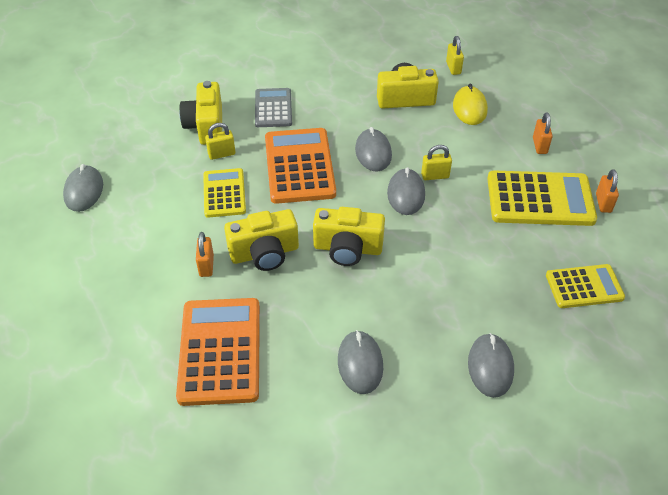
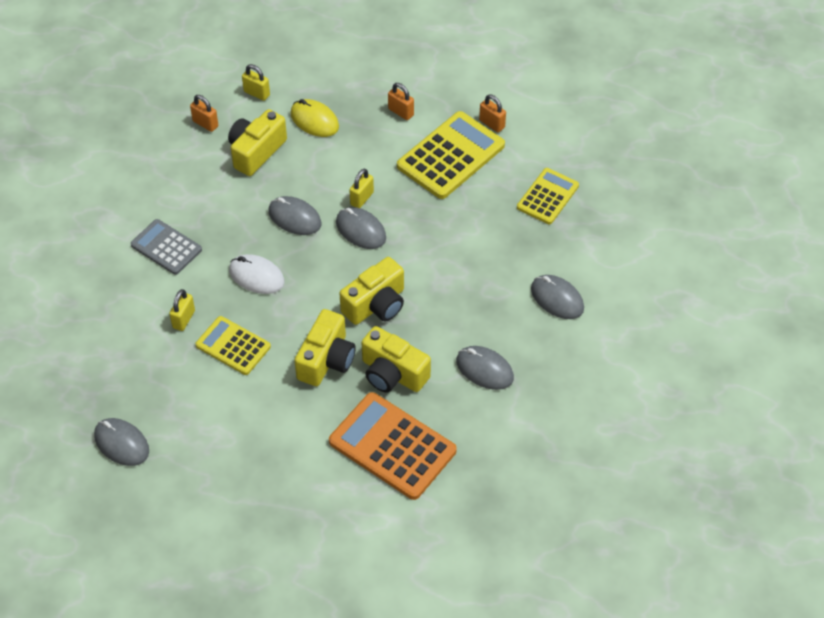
camera: 50 degrees left, 5 degrees up
yellow camera [179,81,222,145] -> yellow camera moved to [362,326,431,393]
orange padlock [196,232,214,277] -> orange padlock moved to [190,95,218,132]
orange calculator [265,128,336,204] -> white mouse [229,254,285,294]

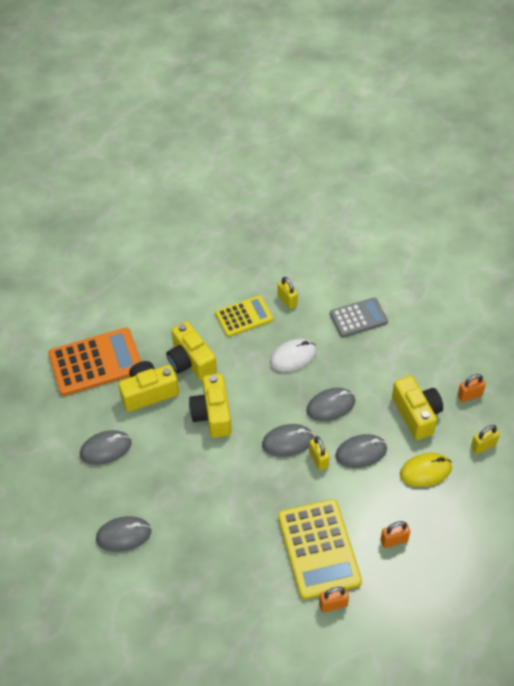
camera: 125 degrees right, 0 degrees up
grey mouse [94,418,149,466] -> grey mouse moved to [335,434,387,468]
yellow calculator [517,168,579,224] -> none

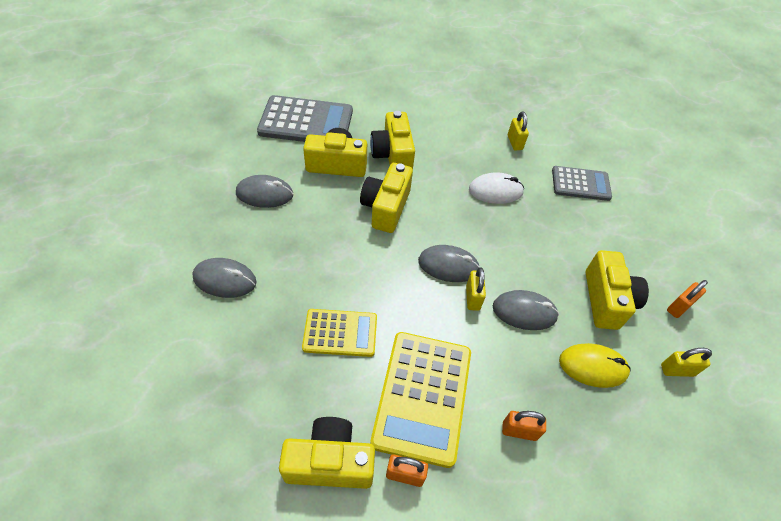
camera: 20 degrees right, 0 degrees up
orange calculator [48,328,141,396] -> grey calculator [257,95,353,142]
yellow calculator [215,295,273,337] -> yellow calculator moved to [302,309,377,357]
grey mouse [306,388,355,421] -> none
orange padlock [457,374,486,402] -> orange padlock turned 45 degrees counterclockwise [667,280,708,318]
none -> yellow camera [279,417,375,489]

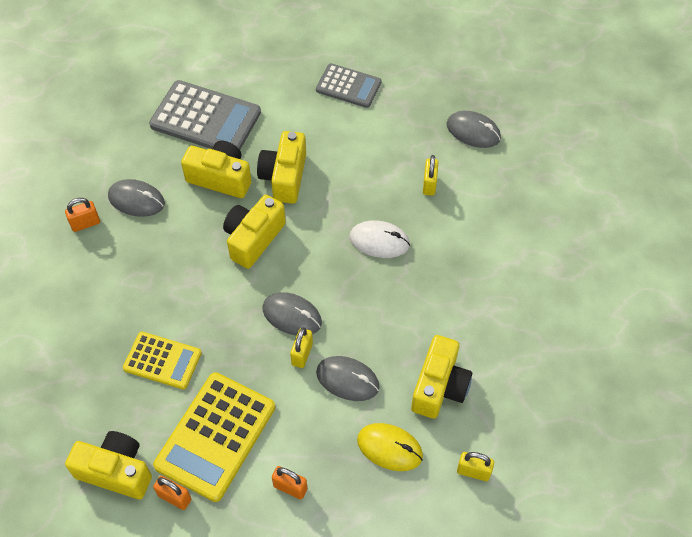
camera: 20 degrees right, 5 degrees up
grey mouse [192,258,257,298] -> grey mouse moved to [446,111,501,148]
grey calculator [552,166,612,201] -> grey calculator moved to [316,63,381,108]
orange padlock [667,280,708,318] -> orange padlock moved to [65,198,100,232]

